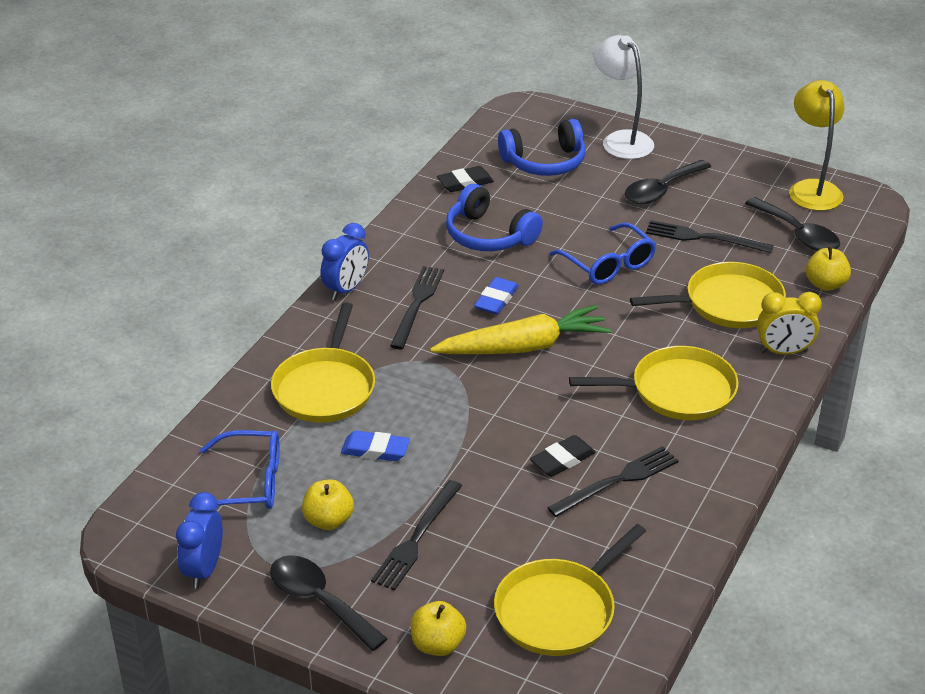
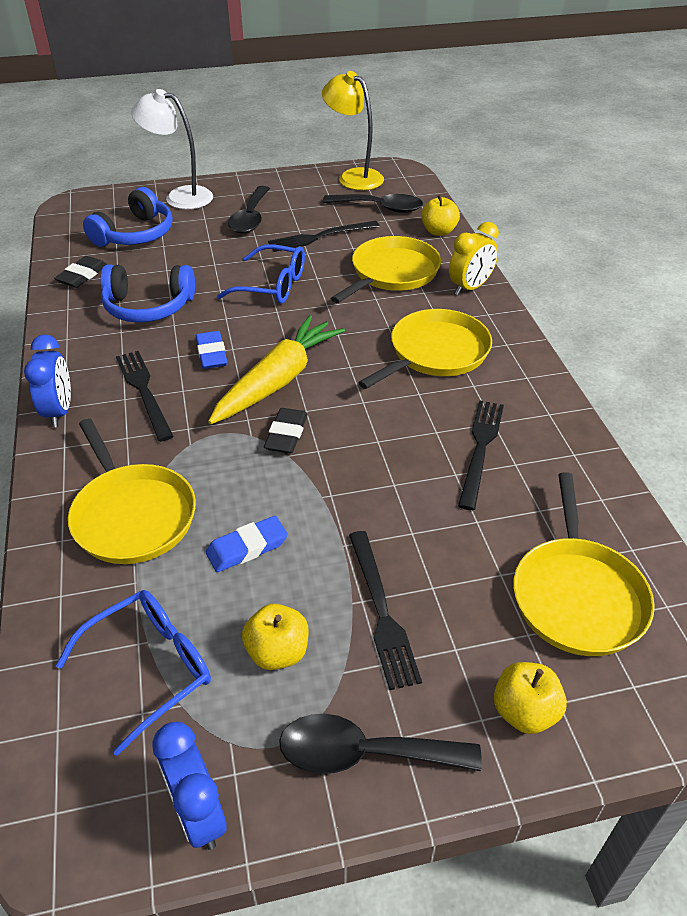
camera: 40 degrees left, 5 degrees up
black eraser [530,435,596,477] -> black eraser moved to [264,408,308,453]

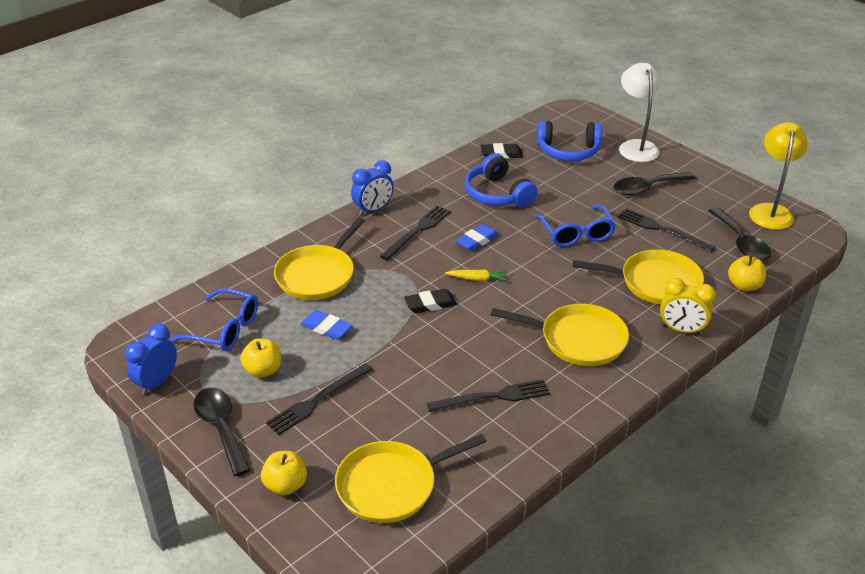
camera: 60 degrees right, 5 degrees down
yellow carrot [208,315,345,424] -> yellow carrot [445,269,507,281], size x0.43

